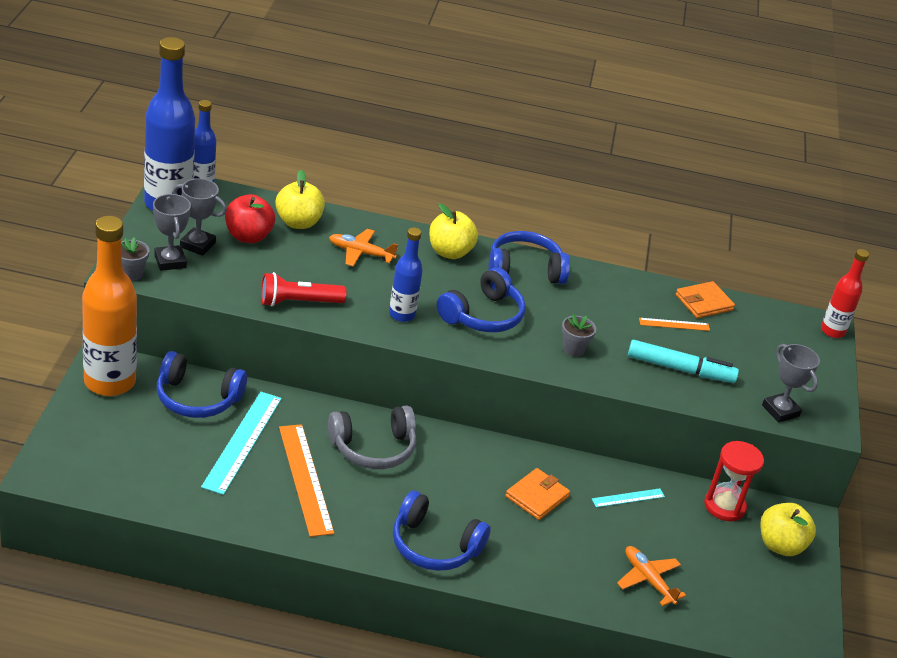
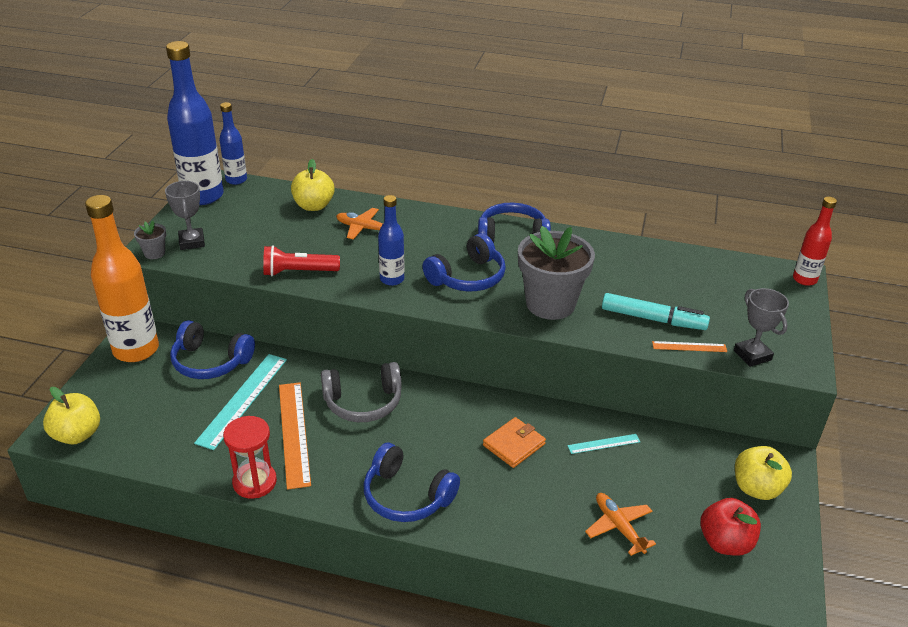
camera: 10 degrees right, 0 degrees up
grey trophy [173,178,227,256] -> none
red apple [225,194,275,243] -> red apple moved to [700,498,761,556]
yellow apple [429,203,478,259] -> yellow apple moved to [43,387,100,444]
grey flower pot [562,314,596,357] -> grey flower pot [518,226,595,320], size x2.29
orange ruler [639,318,710,331] -> orange ruler moved to [652,341,727,352]
orange wallet [676,281,735,318] -> none
red hourglass [704,441,764,521] -> red hourglass moved to [223,416,277,499]

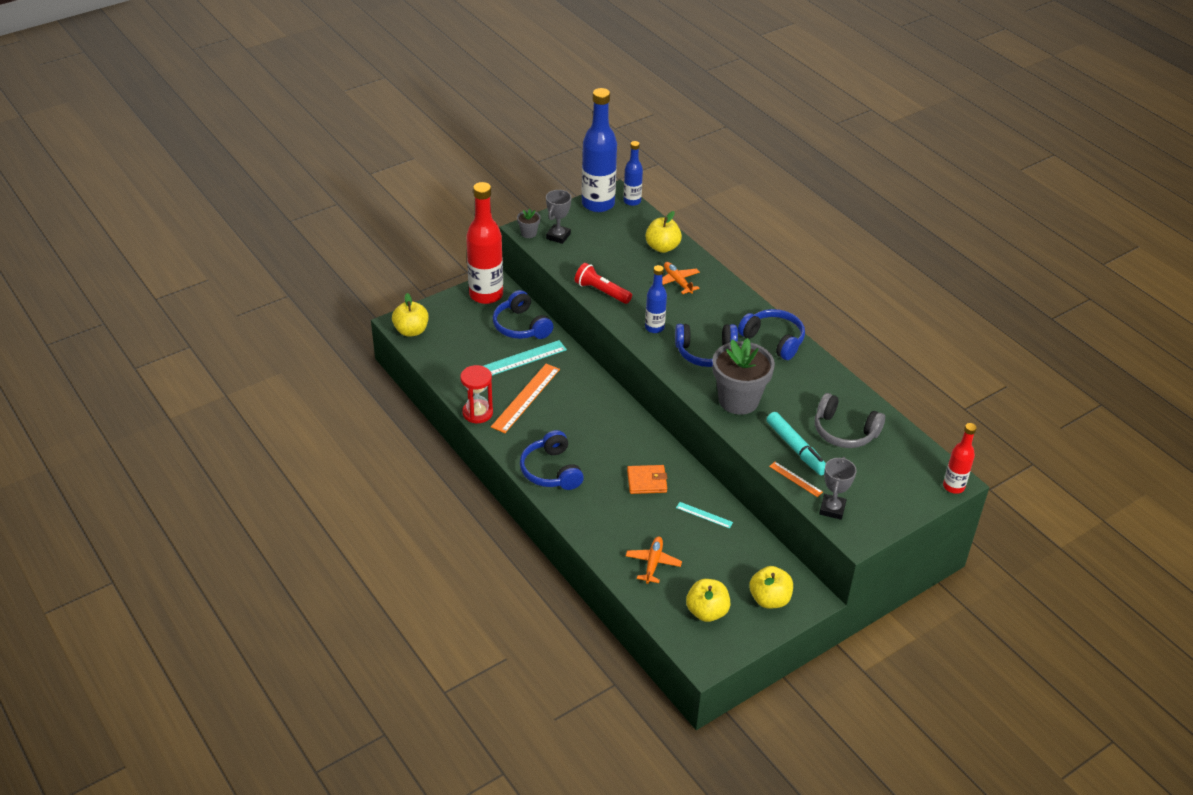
camera: 40 degrees right, 5 degrees up
orange bottle [85,195,159,362] -> red bottle [466,182,503,304]
grey headphones [321,362,402,422] -> grey headphones moved to [815,393,885,448]
red apple [700,498,761,556] -> yellow apple [686,579,730,622]

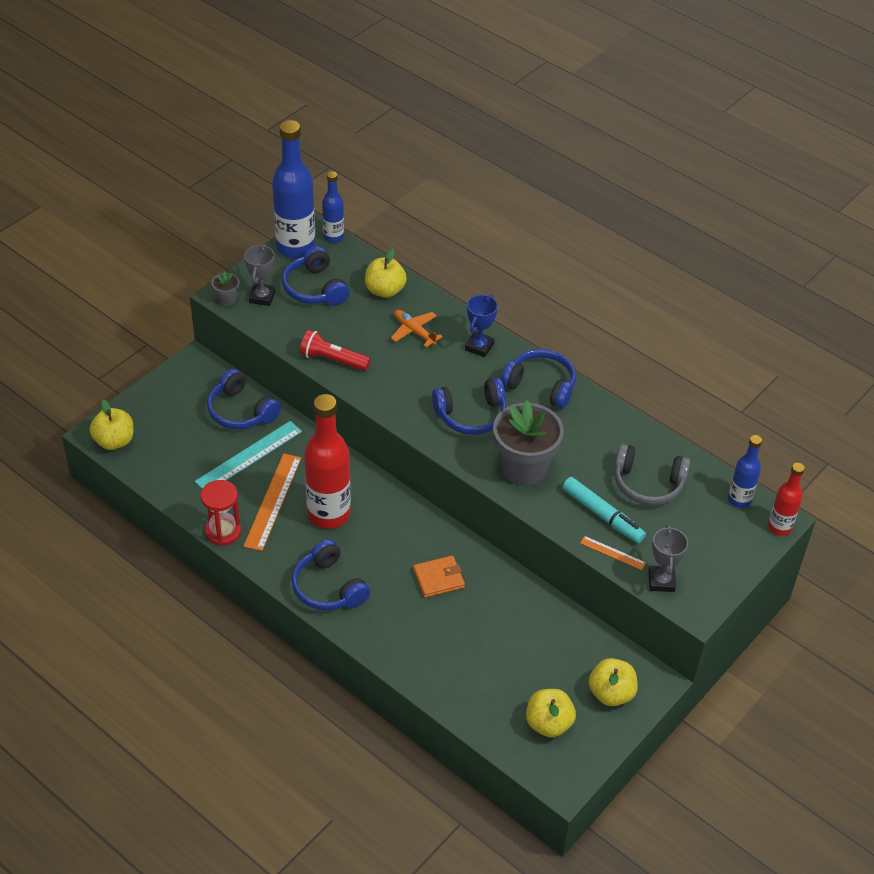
camera: 15 degrees left, 5 degrees up
red bottle [466,182,503,304] -> red bottle moved to [304,394,351,529]
orange plane [626,536,682,584] -> none
blue bottle [645,265,667,333] -> blue bottle moved to [728,435,762,508]
turquoise ruler [676,502,733,529] -> none
none -> blue headphones [282,246,350,306]
none -> blue trophy [465,295,498,357]

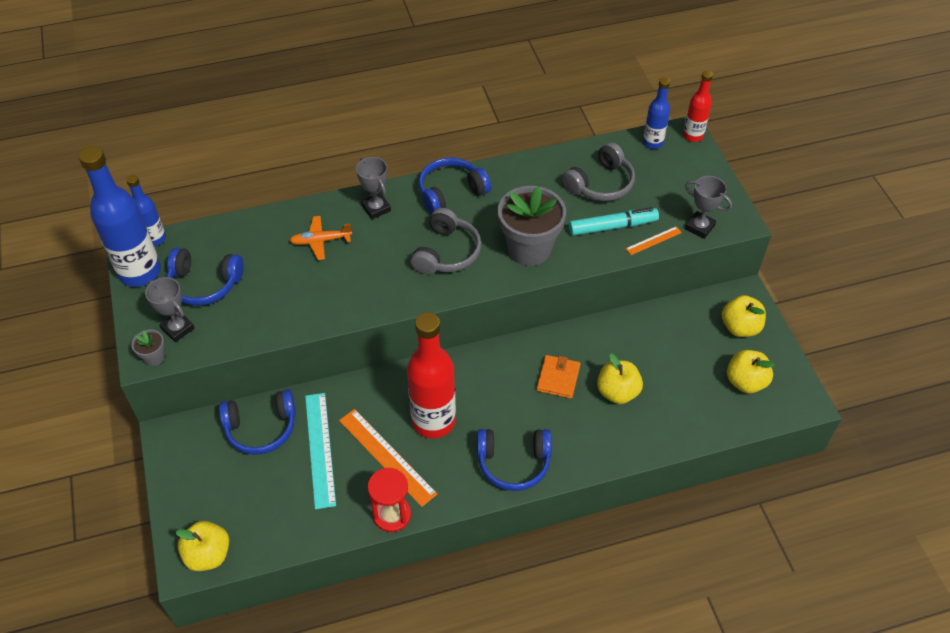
camera: 55 degrees left, 5 degrees up
red flashlight [300,330,370,371] -> none
yellow apple [365,249,407,298] -> yellow apple moved to [597,354,643,404]
blue headphones [432,378,506,435] -> grey headphones [411,208,481,275]
blue trophy [465,295,498,357] -> grey trophy [356,157,391,219]

